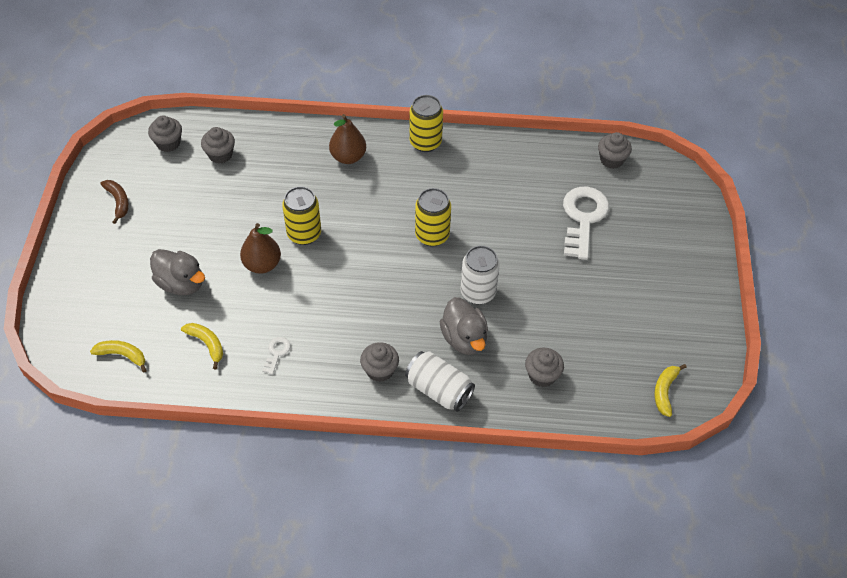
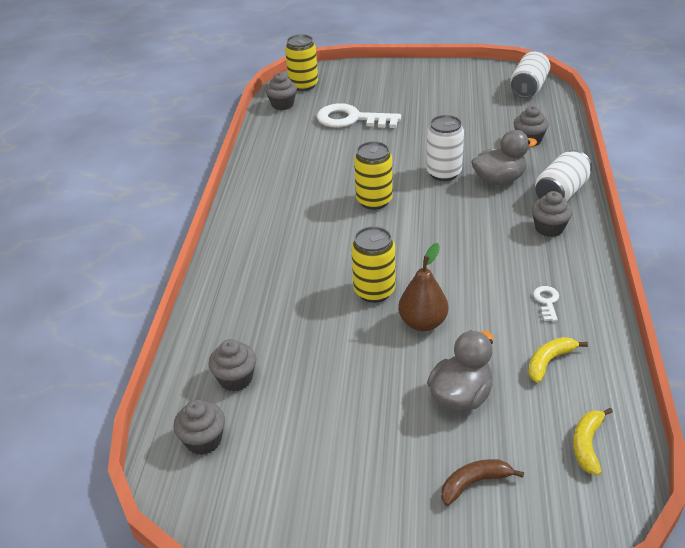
camera: 85 degrees left, 15 degrees down
brown banana [100,180,129,224] -> brown banana moved to [441,459,524,506]
white key [262,337,291,375] -> white key turned 75 degrees clockwise [533,286,559,321]
brown pear [329,114,366,164] -> none
yellow can [409,95,443,152] -> yellow can moved to [285,34,318,91]
yellow banana [654,364,687,417] -> white can [511,52,550,98]

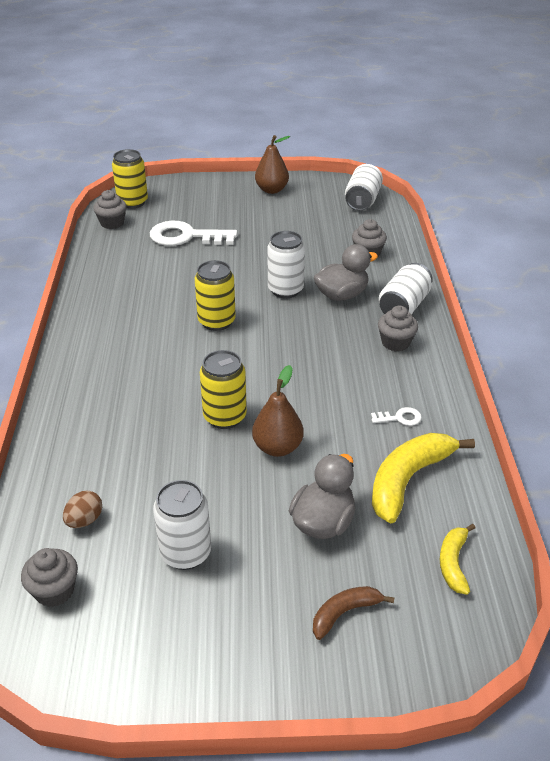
camera: 10 degrees left, 0 degrees up
grey cupcake [208,339,256,392] -> brown egg [63,491,102,528]
yellow banana [528,337,588,383] -> yellow banana [372,433,475,523], size x1.84
white key [533,286,559,321] -> white key turned 90 degrees clockwise [371,407,422,426]
none -> white can [153,480,211,570]
none -> brown pear [255,135,290,194]

